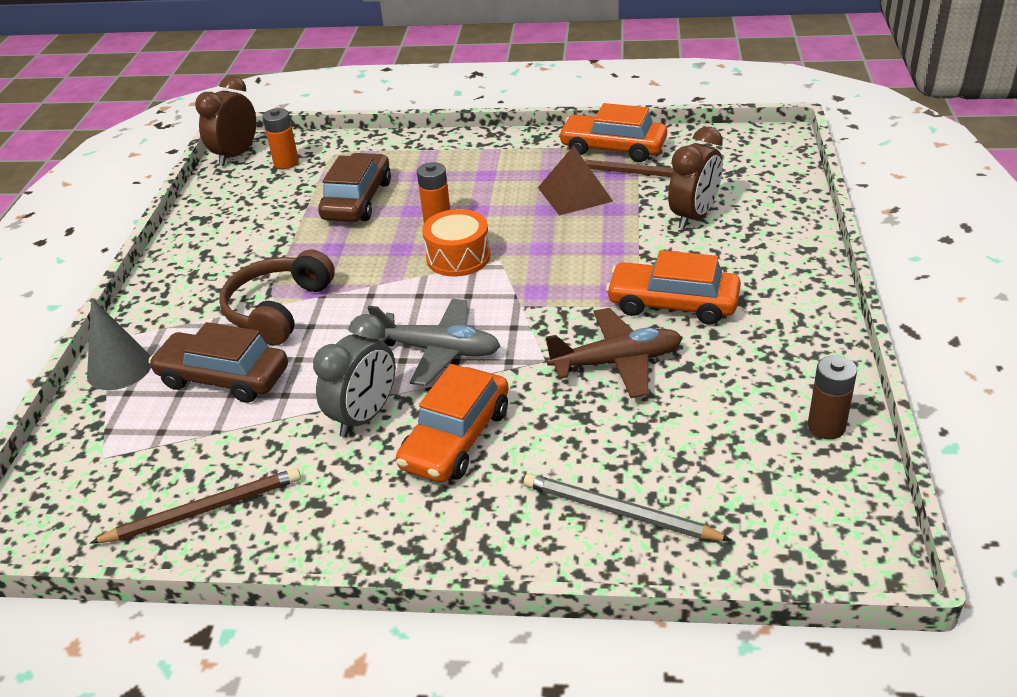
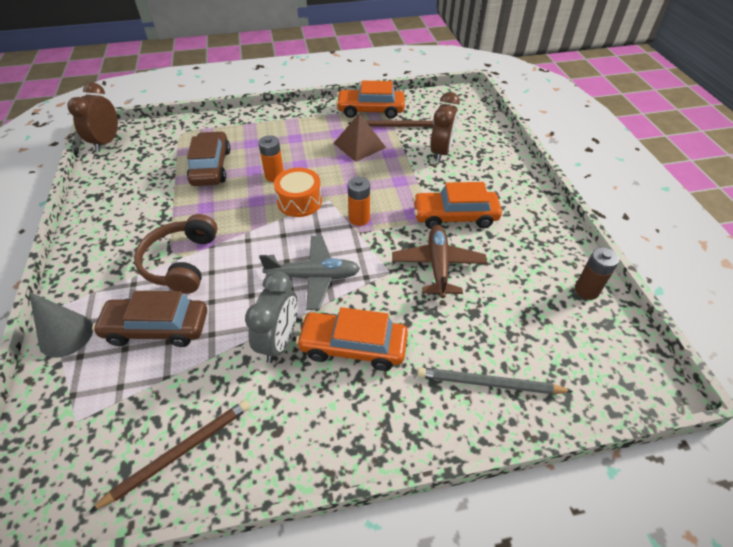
camera: 20 degrees left, 10 degrees up
orange battery [262,108,299,169] -> orange battery moved to [348,177,370,226]
orange car [396,364,509,482] -> orange car turned 90 degrees clockwise [296,307,408,371]
brown plane [546,308,682,398] -> brown plane turned 60 degrees counterclockwise [392,225,487,298]

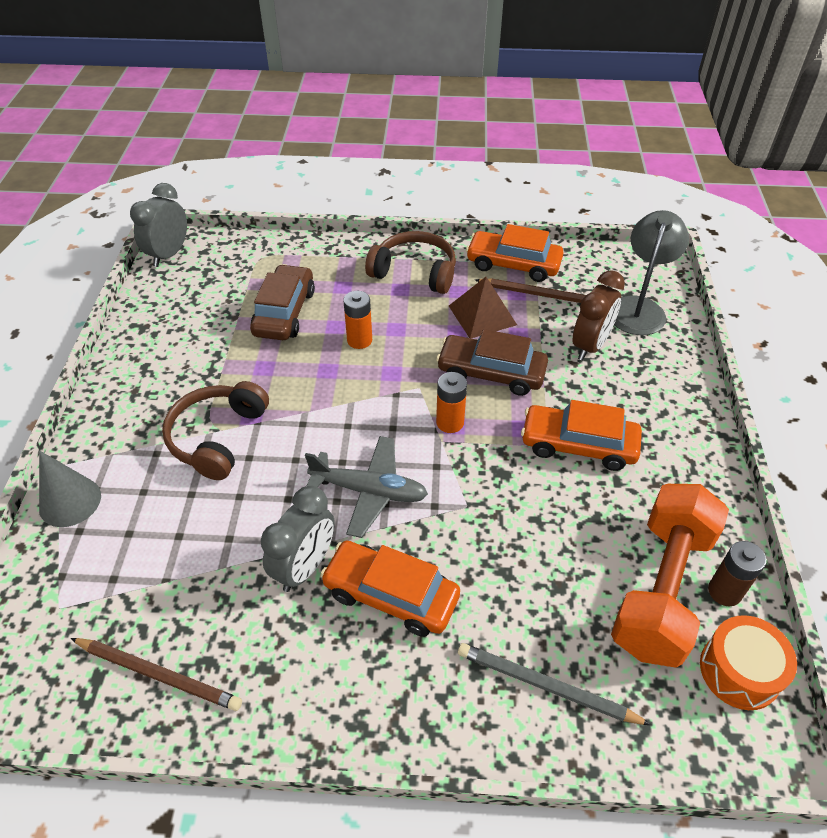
camera: 15 degrees right, 0 degrees up
brown clock [68,82,118,152] -> grey clock [130,183,187,267]
brown pencil [89,400,250,512] -> brown pencil turned 45 degrees clockwise [71,638,242,711]
brown car [92,291,207,347] -> brown car moved to [436,329,548,396]
orange drum [274,168,322,217] -> orange drum moved to [700,615,797,710]
brown plane [392,225,487,298] -> none
none -> brown headphones [365,231,456,294]
none -> orange dumbbell [611,484,729,668]
none -> grey lamp [614,210,689,335]

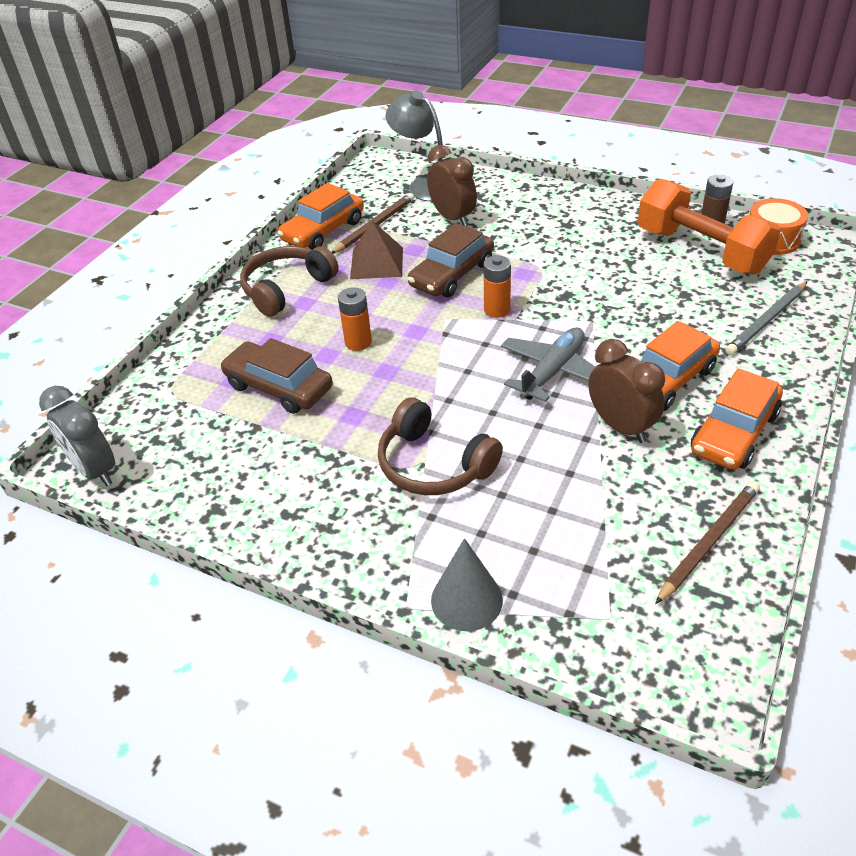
camera: 65 degrees left, 5 degrees down
grey clock [261,486,335,592] -> brown clock [588,339,665,443]
orange car [521,400,642,471] -> orange car moved to [691,368,783,470]

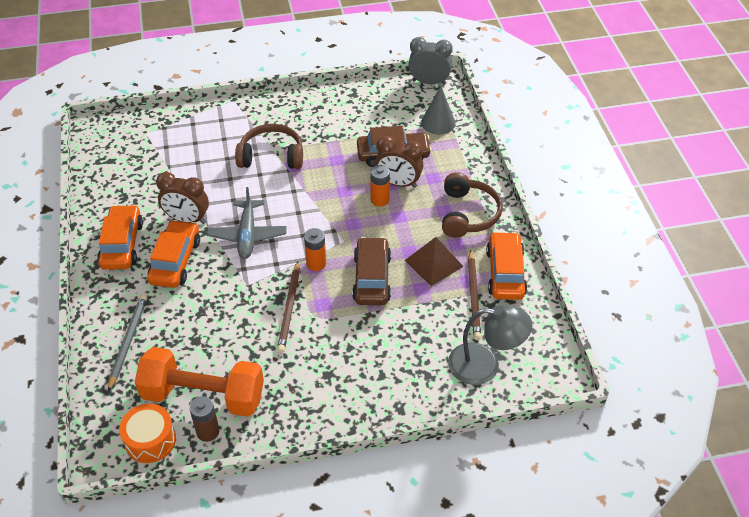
camera: 140 degrees right, 5 degrees up
brown clock [427,145,477,226] -> brown clock moved to [375,136,423,188]
grey cone [431,538,503,631] -> grey cone moved to [421,86,456,135]
brown pencil [655,481,760,604] -> brown pencil moved to [277,262,300,353]

